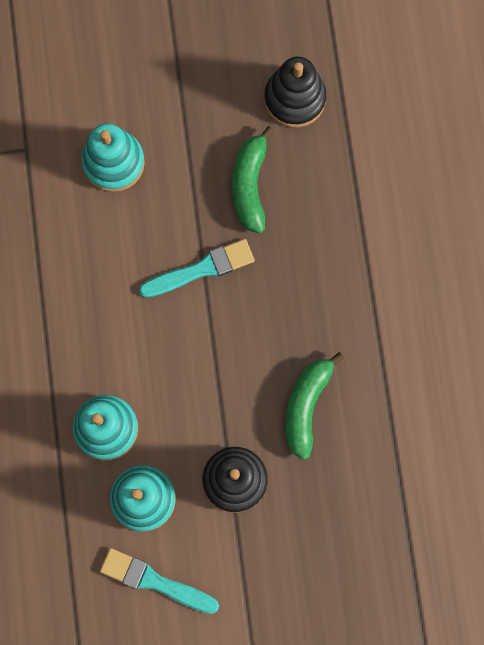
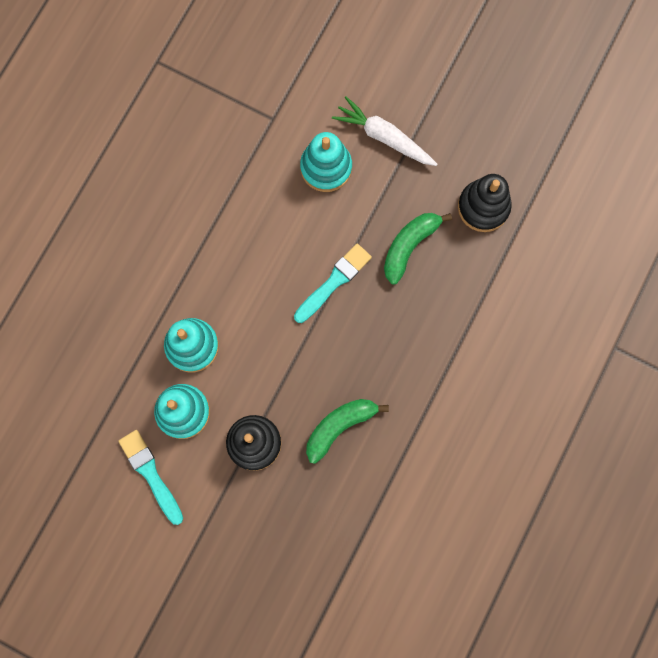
camera: 35 degrees right, 0 degrees up
turquoise brush [139,239,255,298] -> turquoise brush turned 60 degrees counterclockwise [294,244,372,323]
none -> white carrot [332,96,437,166]

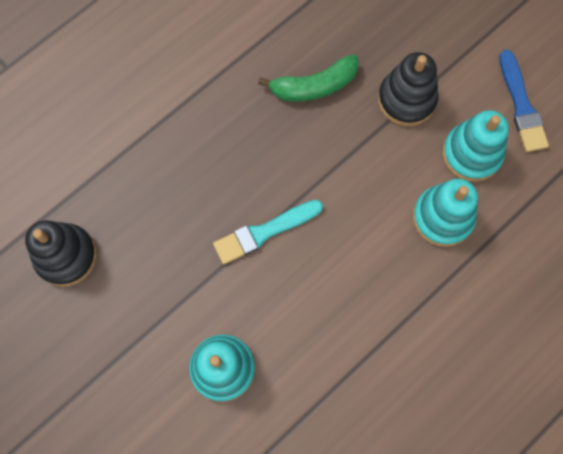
camera: 160 degrees left, 5 degrees down
turquoise brush [118,430,183,525] -> blue brush [499,50,549,152]
white carrot [332,96,437,166] -> none
green banana [384,213,452,285] -> none

